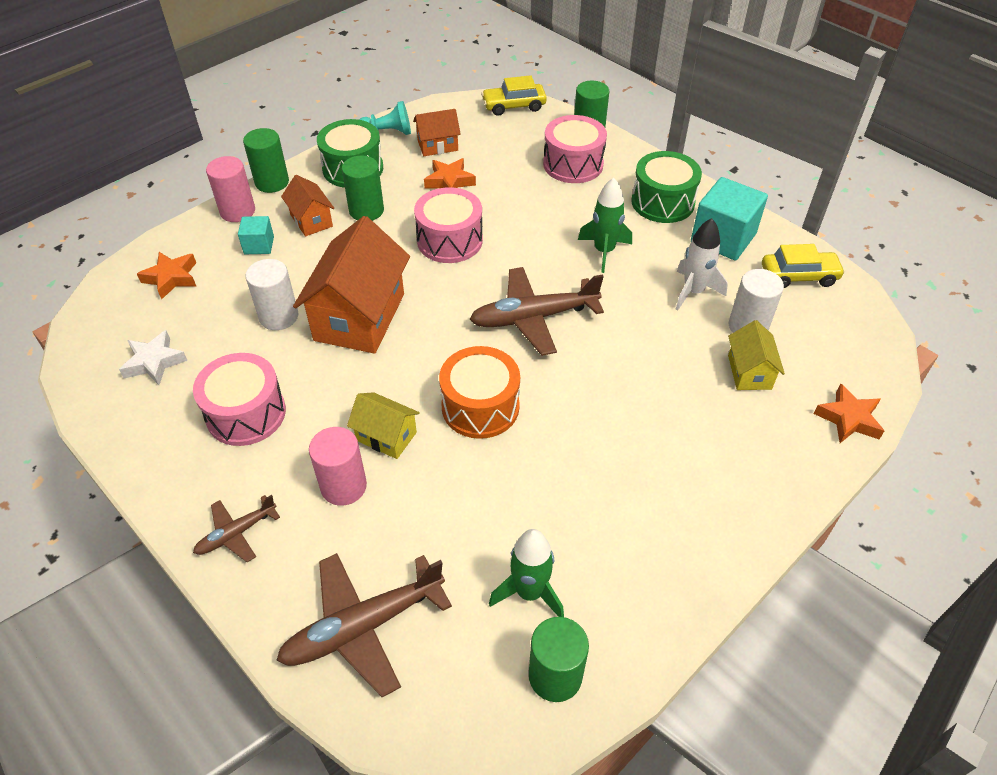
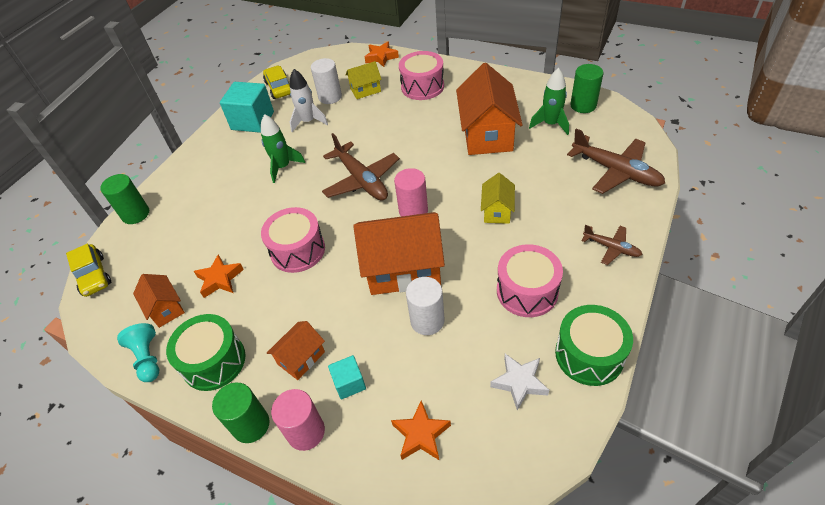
camera: 105 degrees left, 0 degrees up
pink cylinder [309,427,367,506] -> pink cylinder moved to [394,168,428,217]
green cylinder [342,156,384,221] -> none
orange drum [439,346,520,439] -> none
pink drum [543,115,607,183] -> pink drum moved to [399,51,444,100]
green drum [631,151,702,223] -> green drum moved to [555,305,633,386]
none -> orange house [456,63,523,155]

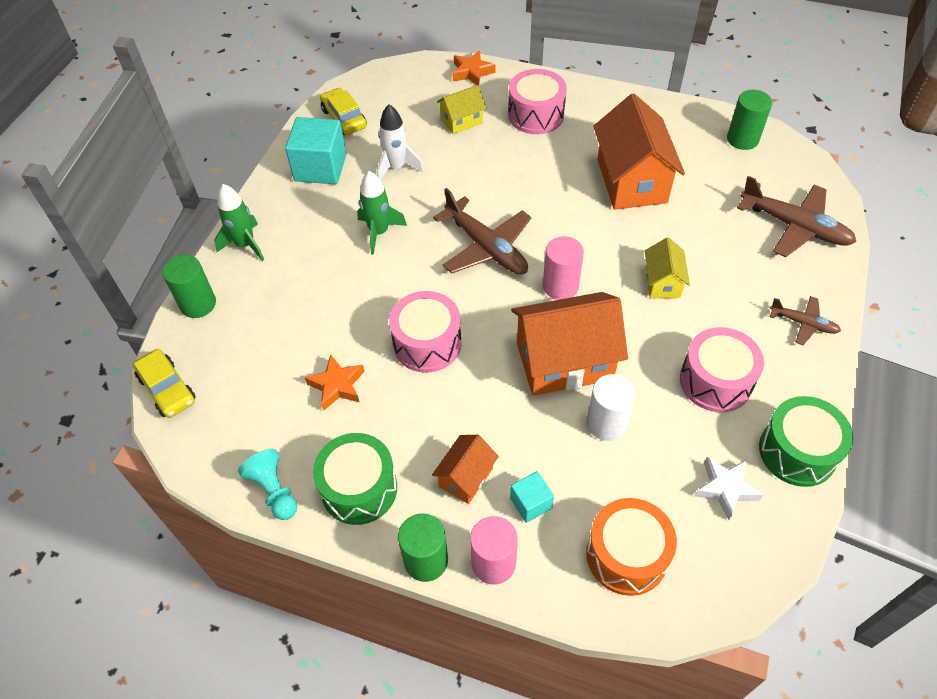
camera: 10 degrees left, 5 degrees up
orange house [133,274,185,328] -> none
white cylinder [311,58,342,104] -> none
orange star [391,401,451,460] -> orange drum [586,498,677,596]
green rocket [529,68,569,135] -> green rocket moved to [214,184,264,261]

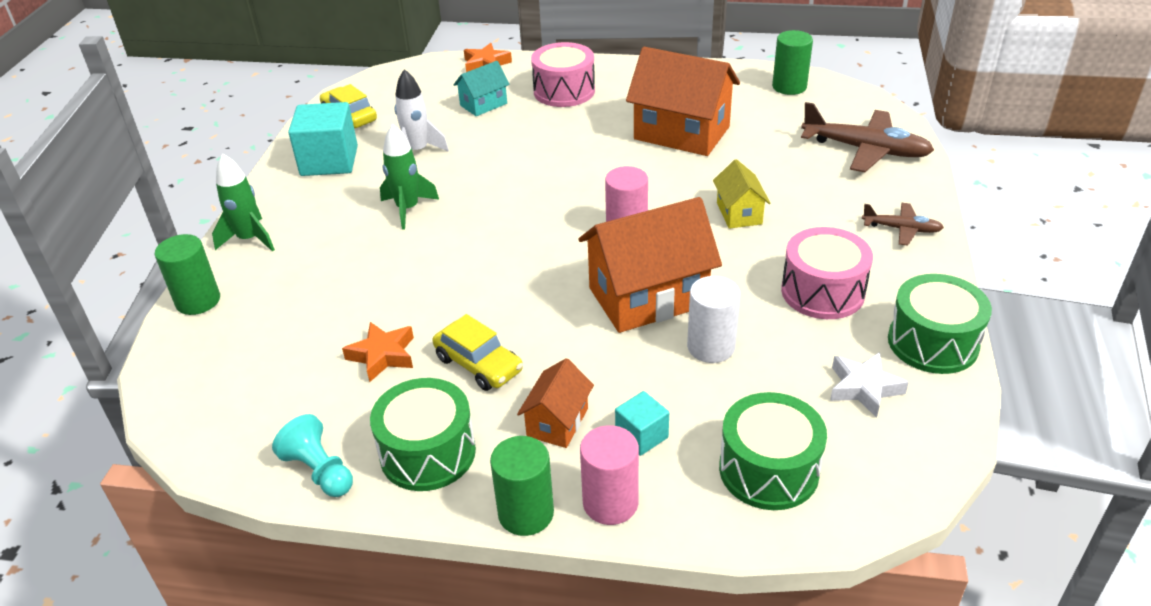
camera: 10 degrees left, 15 degrees down
yellow car [133,349,196,418] -> yellow car moved to [432,314,523,391]
pink drum [389,291,462,373] -> none
brown plane [433,188,531,275] -> none
yellow house [437,85,486,134] -> turquoise house [453,61,510,116]
orange drum [586,498,677,596] -> green drum [719,392,827,510]
orange house [593,94,685,210] -> orange house turned 45 degrees counterclockwise [626,47,740,156]

